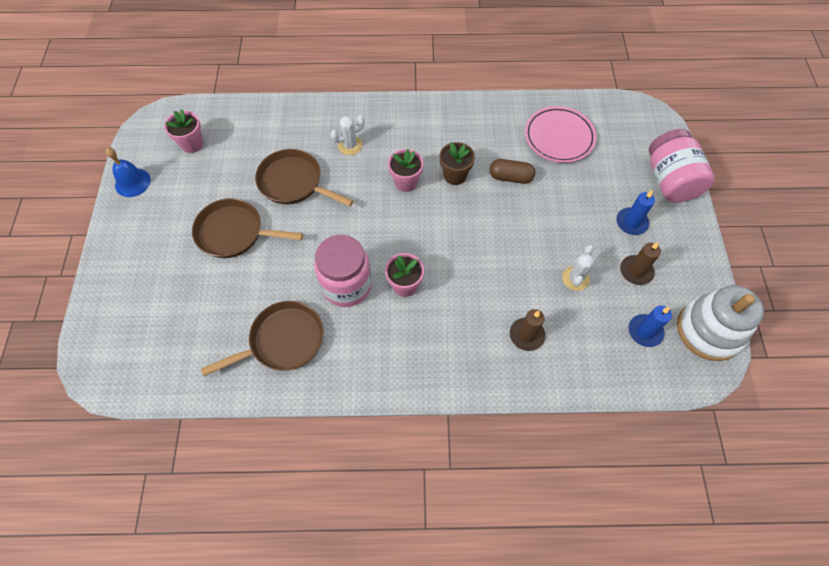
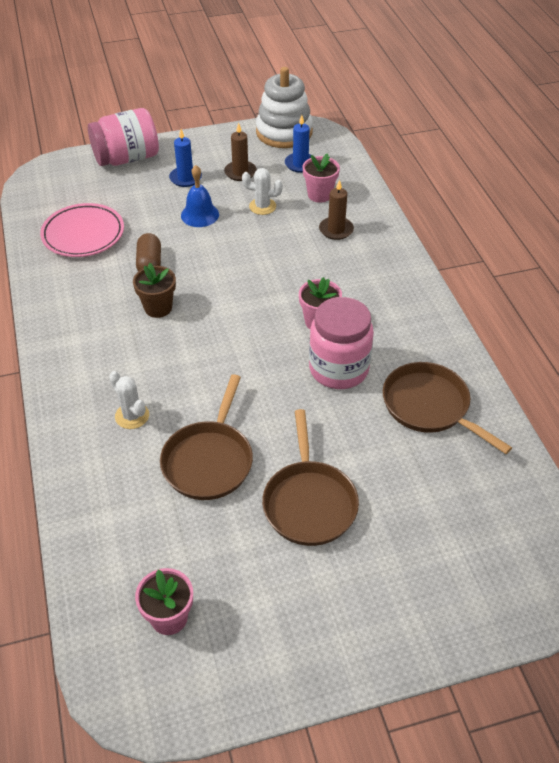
camera: 105 degrees left, 15 degrees down
blue bell [105,147,151,197] -> blue bell moved to [181,165,219,227]
pink flower pot [388,149,424,192] -> pink flower pot moved to [303,153,340,203]

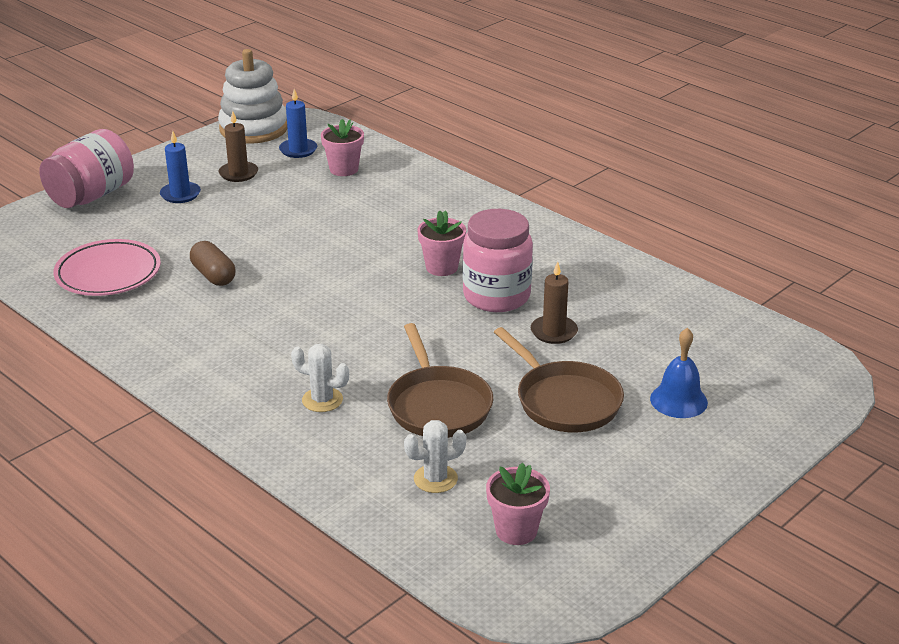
camera: 30 degrees left, 15 degrees down
brown flower pot [133,263,176,318] -> none
blue bell [181,165,219,227] -> blue bell moved to [650,328,708,418]
white cactus [242,168,283,215] -> white cactus moved to [404,420,466,493]
brown candle [319,179,354,240] -> brown candle moved to [531,261,578,344]
brown pan [383,362,512,454] -> none

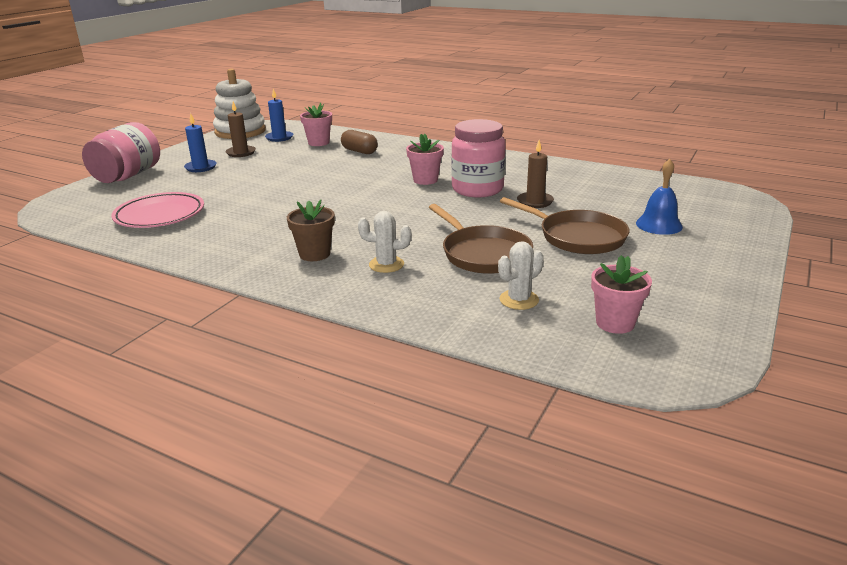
camera: 15 degrees left, 5 degrees down
brown capsule [190,241,235,286] -> brown capsule moved to [341,130,378,154]
none -> brown flower pot [287,200,335,261]

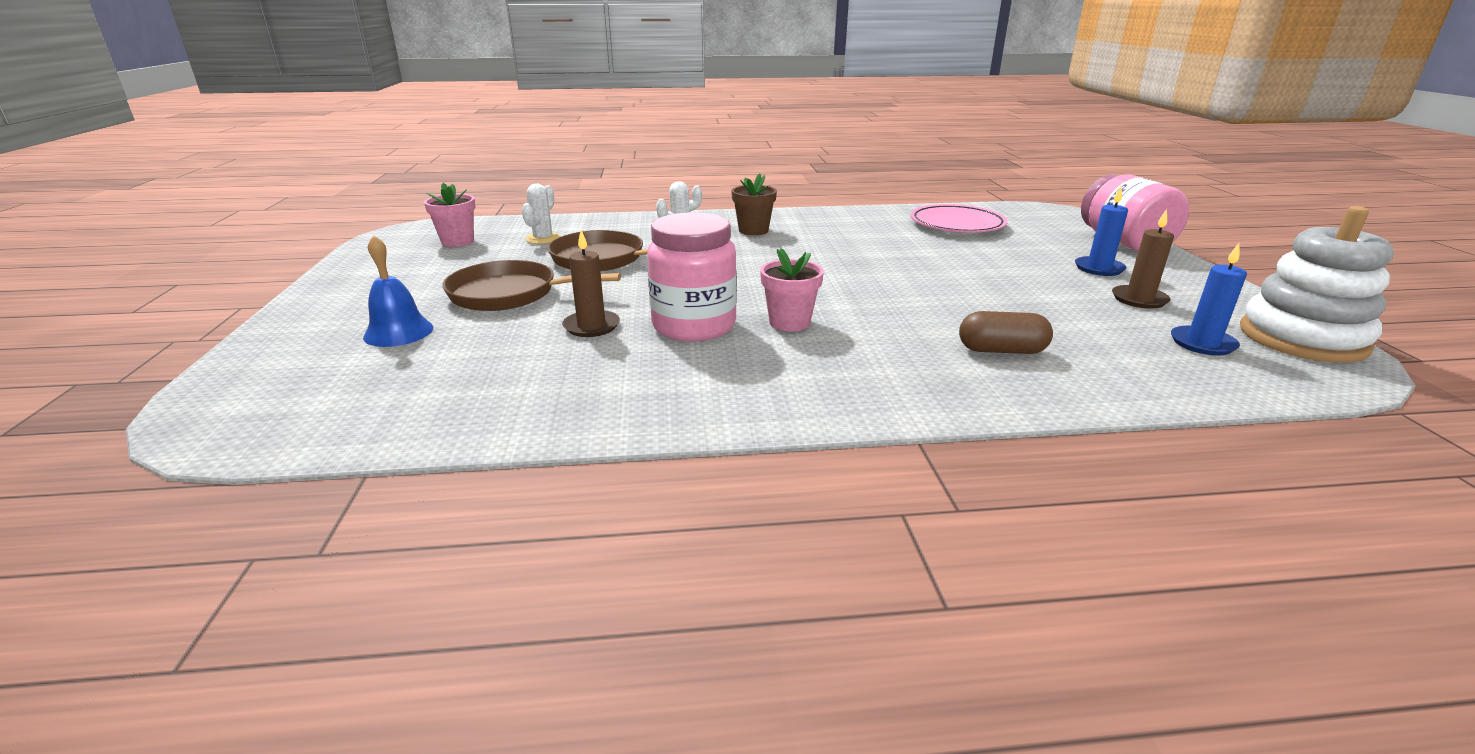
camera: 145 degrees right, 0 degrees up
pink flower pot [300,103,332,146] -> none

